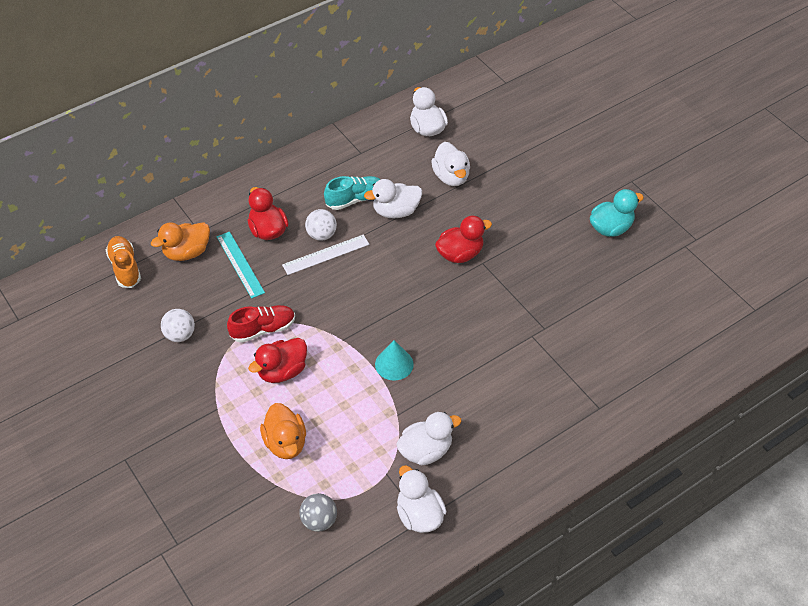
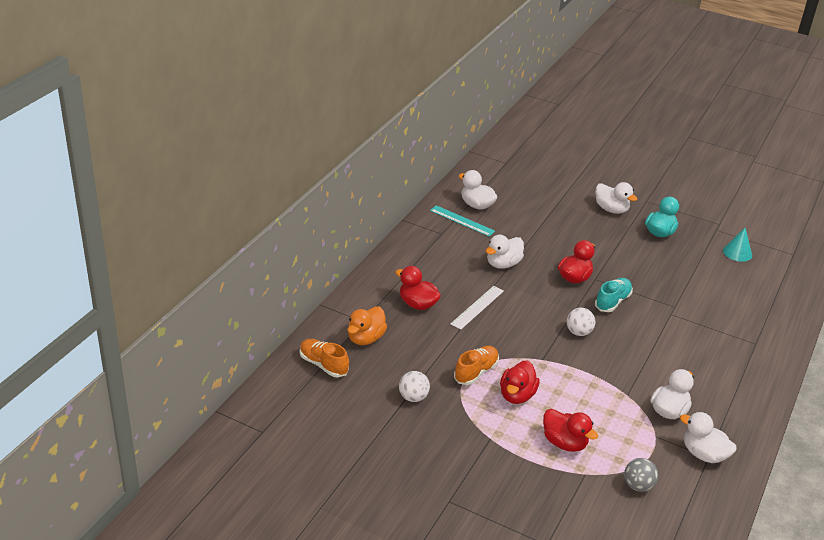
camera: 30 degrees left, 15 degrees down
turquoise ruler [217,232,265,299] -> turquoise ruler moved to [430,205,495,237]
red shoe [227,305,295,343] -> orange shoe [454,346,499,385]
orange duck [260,403,306,459] -> red duck [543,409,598,452]
white ball [305,209,337,241] -> white ball moved to [567,308,595,336]
turquoise shoe [324,176,381,210] -> turquoise shoe moved to [595,278,633,312]
turquoise cone [375,340,414,381] -> turquoise cone moved to [723,228,752,262]
white duck [431,142,470,186] -> white duck moved to [596,182,637,214]

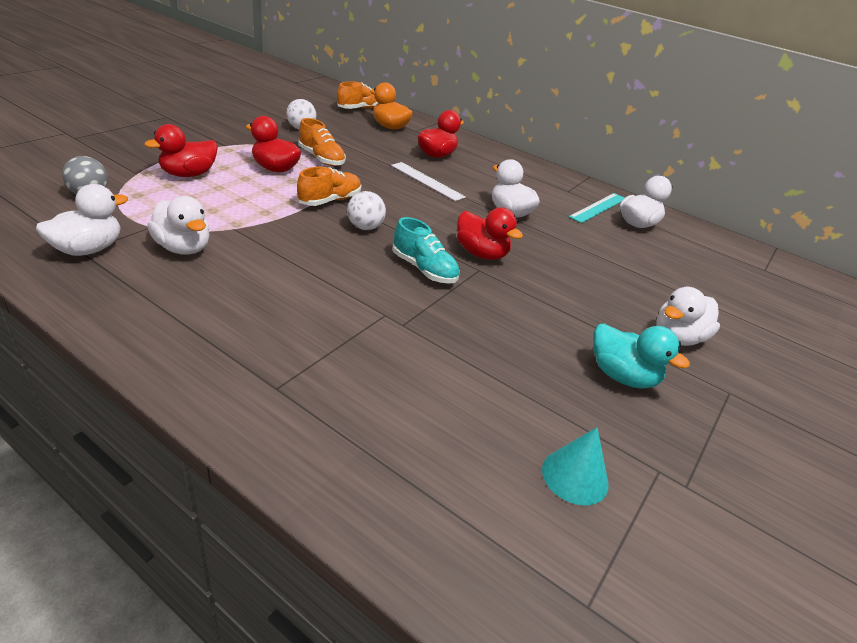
camera: 95 degrees right, 0 degrees up
none -> orange shoe [297,167,361,206]

